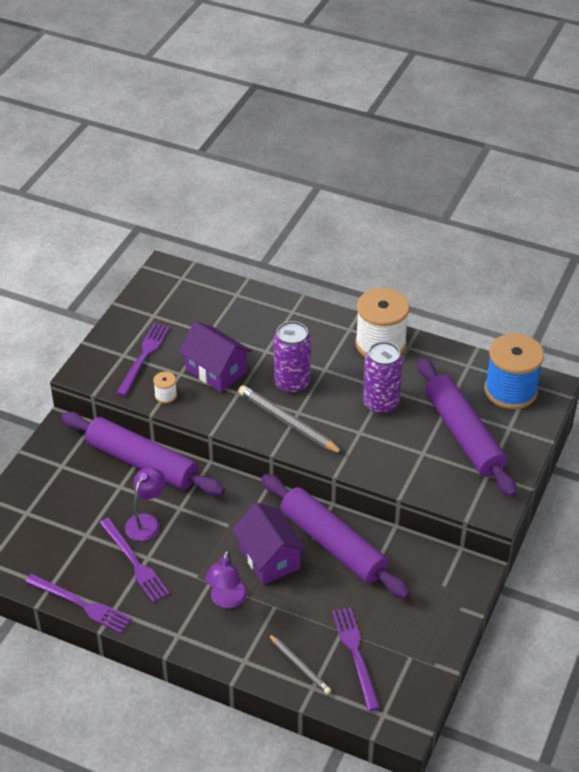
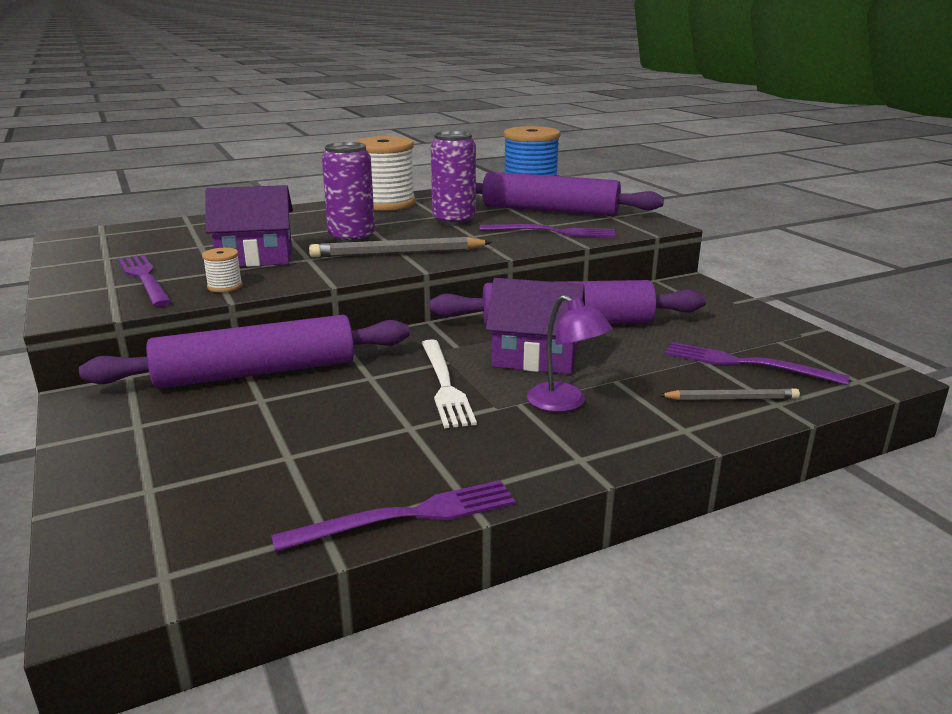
camera: 50 degrees left, 20 degrees down
purple fork [100,518,170,602] -> purple fork moved to [479,224,616,238]
purple lamp [125,467,166,541] -> none
none -> white fork [422,339,477,428]

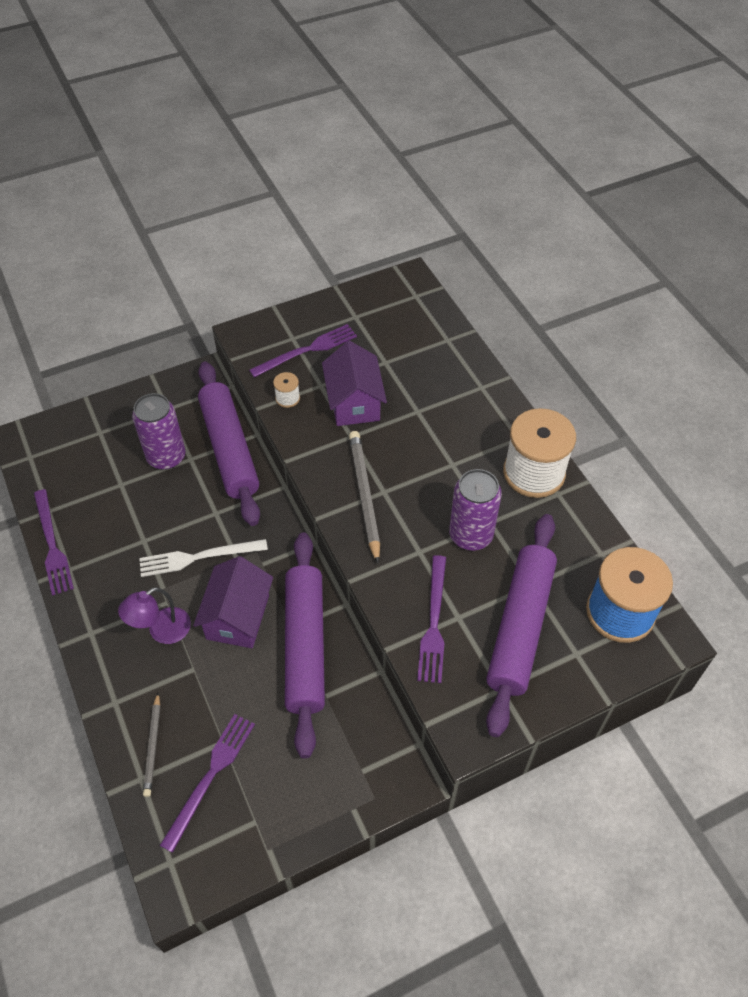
camera: 90 degrees right, 30 degrees up
purple can [322,142,375,243] -> purple can moved to [132,393,186,470]

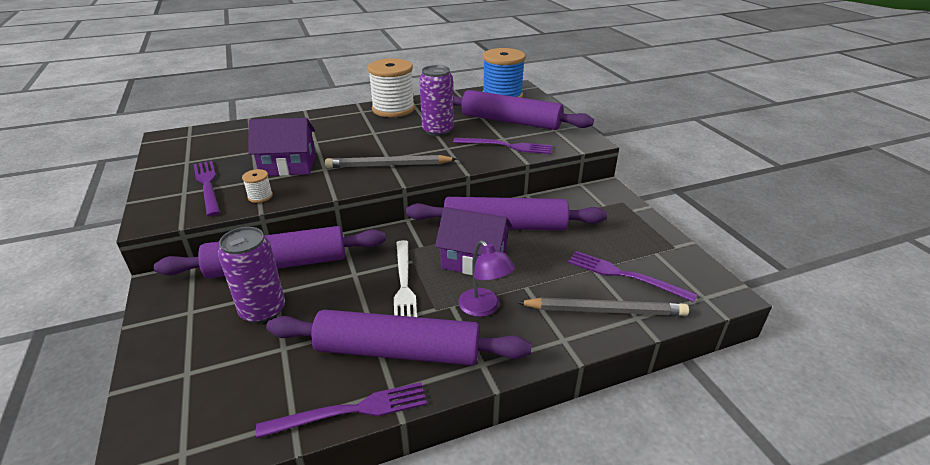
camera: 85 degrees left, 20 degrees down
grey pencil [143,693,160,797] -> grey pencil [517,298,689,316], size x1.66
none -> purple rolling pin [266,309,532,366]

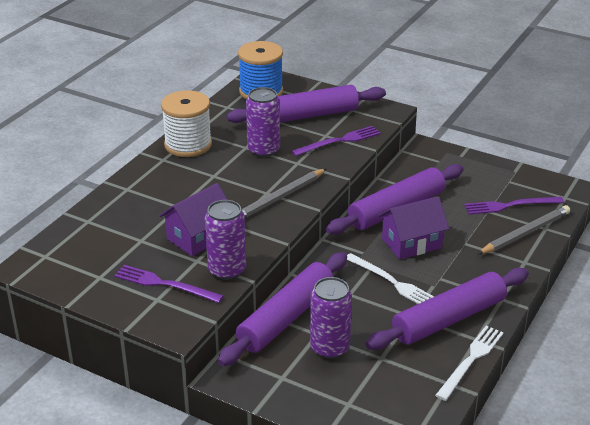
camera: 40 degrees left, 0 degrees up
white spool [242,169,273,203] -> purple can [205,200,246,280]
purple fork [256,382,427,439] -> white fork [435,325,504,401]
purple lamp [458,240,515,317] -> none

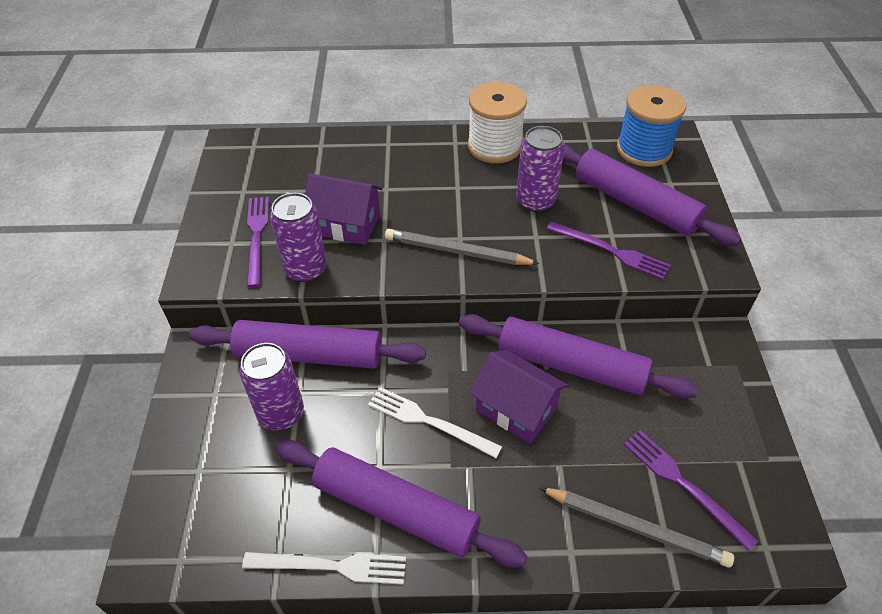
camera: 60 degrees right, 15 degrees up
white fork [347,253,434,304] -> white fork turned 105 degrees clockwise [368,387,502,458]

